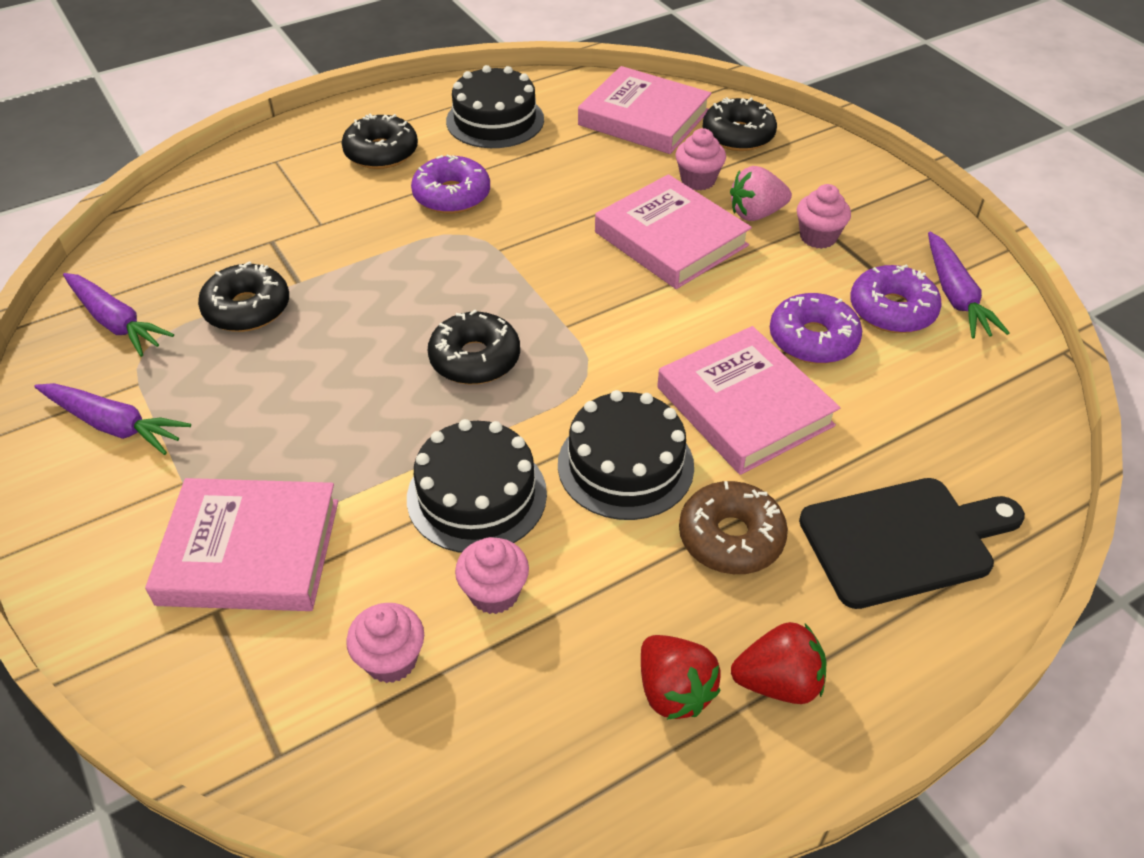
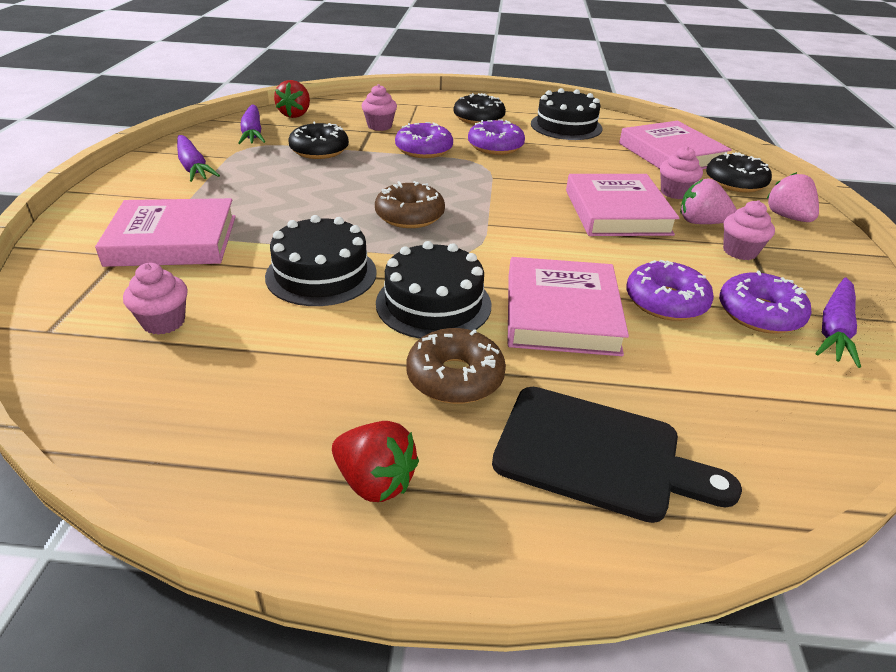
camera: 35 degrees right, 10 degrees down
pink book [145,478,339,611] -> pink book turned 45 degrees counterclockwise [95,198,236,267]
black donut [428,309,520,384] -> brown donut [375,181,445,228]
pink cupcake [455,537,529,614] -> pink cupcake moved to [362,84,397,131]
red strawberry [641,635,721,720] -> red strawberry moved to [274,80,310,118]
none -> purple donut [395,122,453,158]
none -> pink strawberry [767,172,819,222]

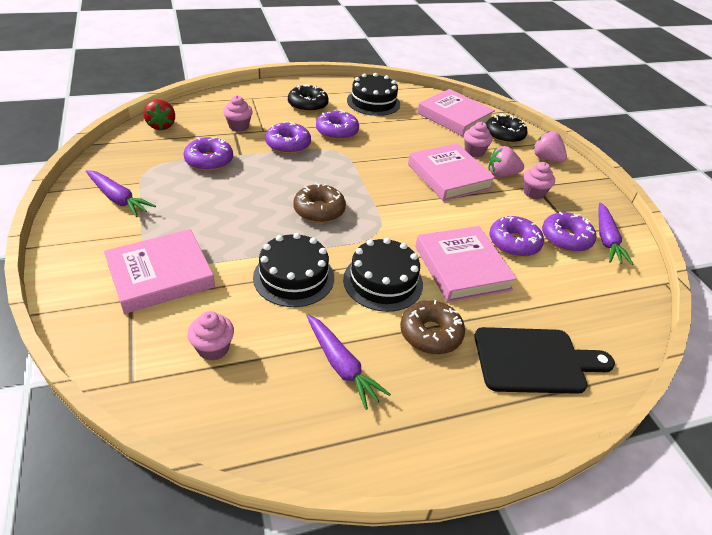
camera: 25 degrees left, 5 degrees up
purple carrot [238,104,265,144] -> purple carrot moved to [307,315,391,410]
black donut [288,122,349,159] -> purple donut [183,137,233,171]
red strawberry [332,421,419,502] -> none

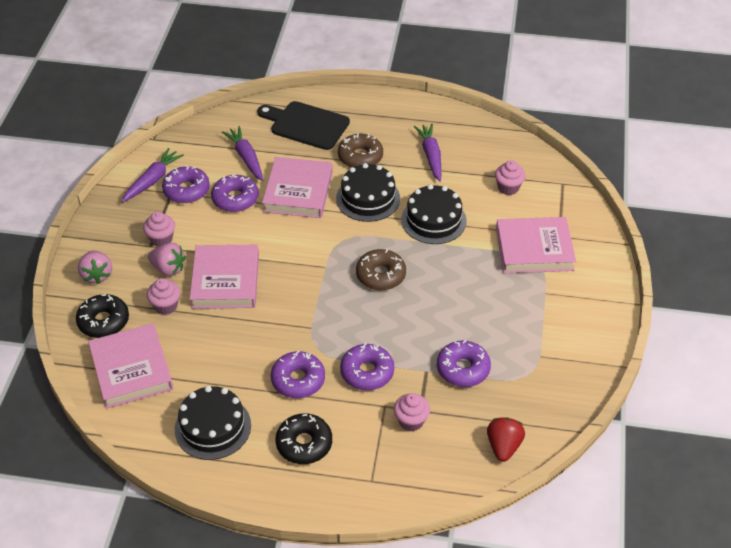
camera: 150 degrees left, 5 degrees up
purple carrot [86,170,156,217] -> purple carrot moved to [222,126,263,181]

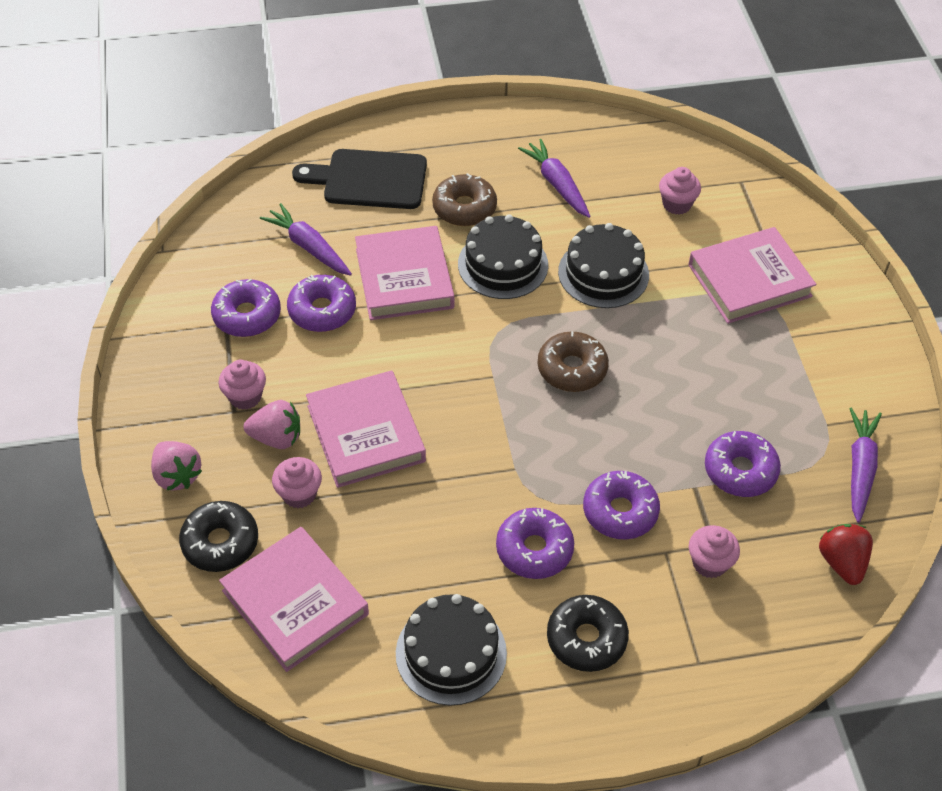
camera: 20 degrees left, 5 degrees up
purple carrot [122,148,184,203] -> purple carrot moved to [849,408,882,523]

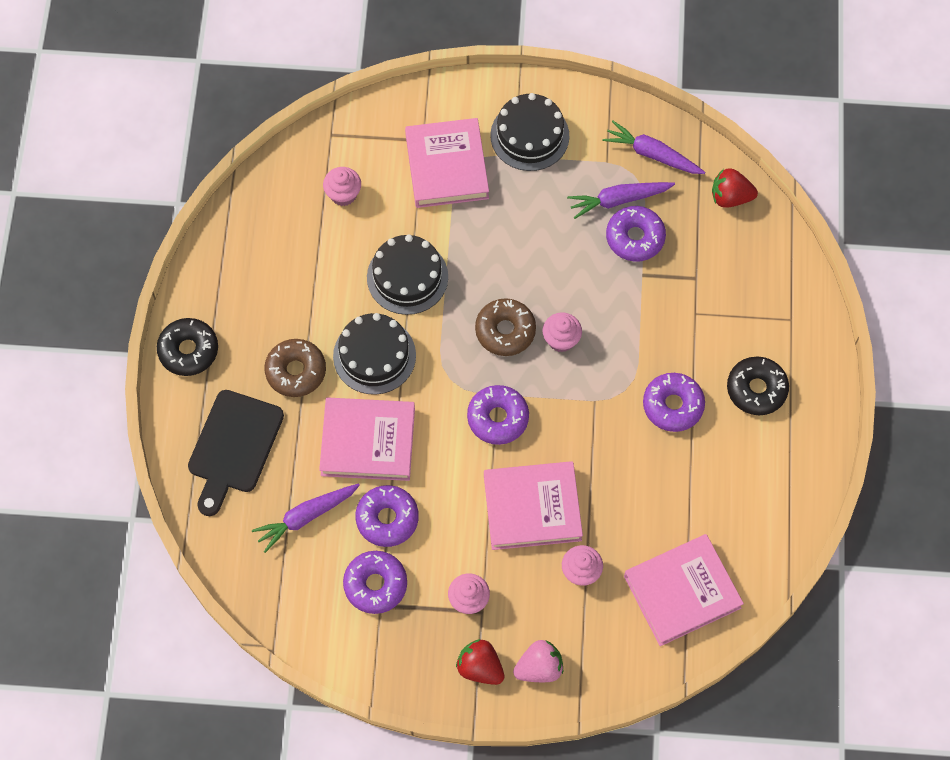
camera: 75 degrees left, 15 degrees up
black donut [179,501,258,572] -> black donut moved to [157,318,218,376]
pink strawberry [243,400,300,449] -> none
black cake [396,594,507,705] -> black cake moved to [490,93,569,171]
purple carrot [518,139,590,218] -> purple carrot moved to [567,182,675,219]
purple donut [583,471,660,539] -> purple donut moved to [467,385,529,445]
pink cupcake [689,525,740,578] -> pink cupcake moved to [543,312,582,352]
none -> red strawberry [456,639,504,685]

